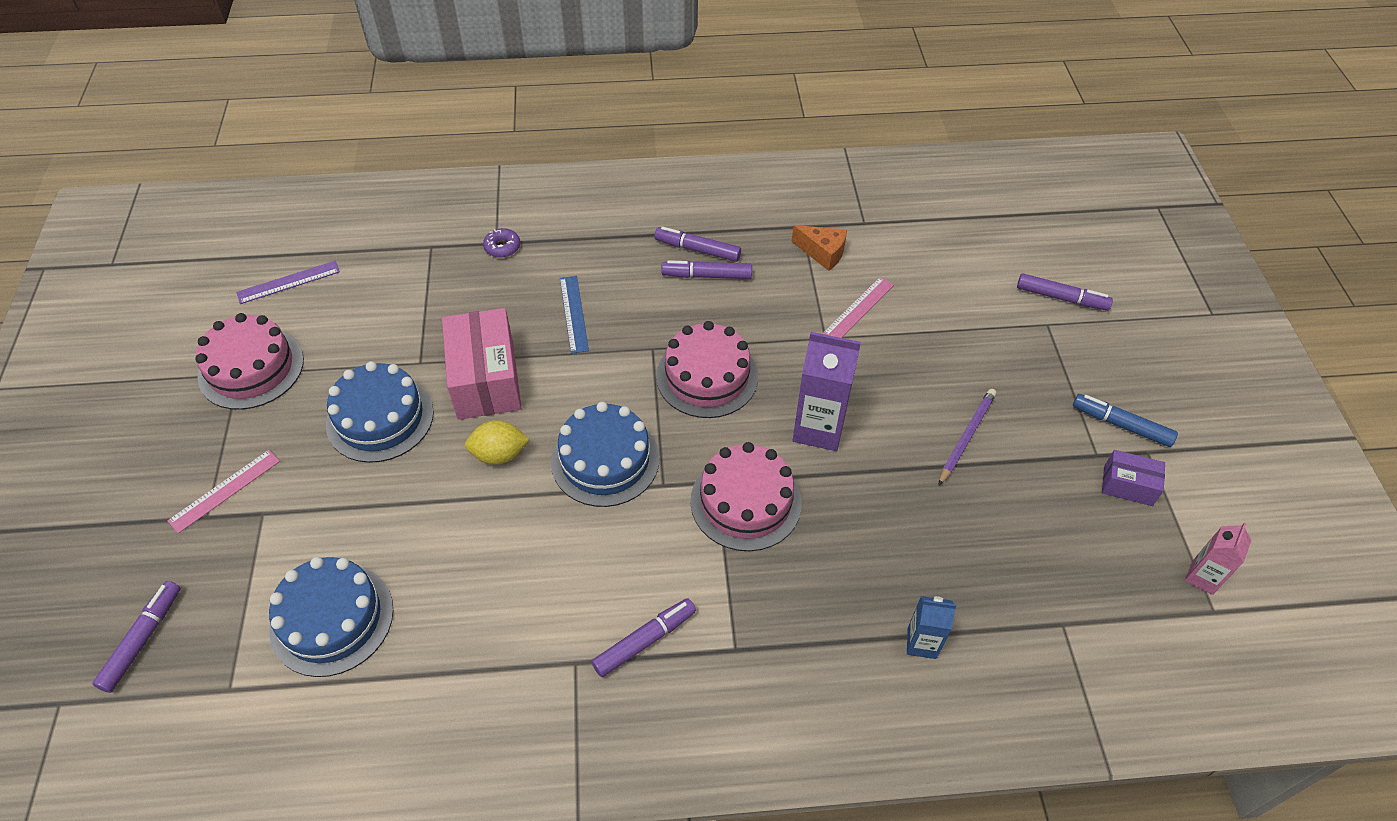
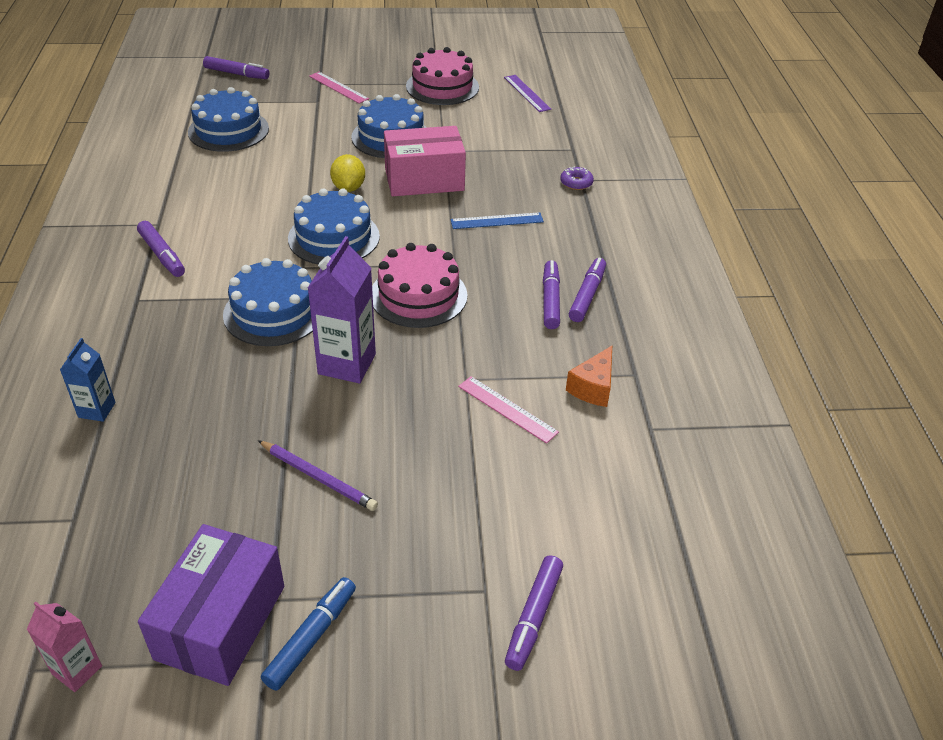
camera: 90 degrees right, 10 degrees down
pink cake [690,442,802,551] -> blue cake [223,258,313,346]
purple box [1102,450,1165,506] -> purple box [138,524,284,686], size x1.92

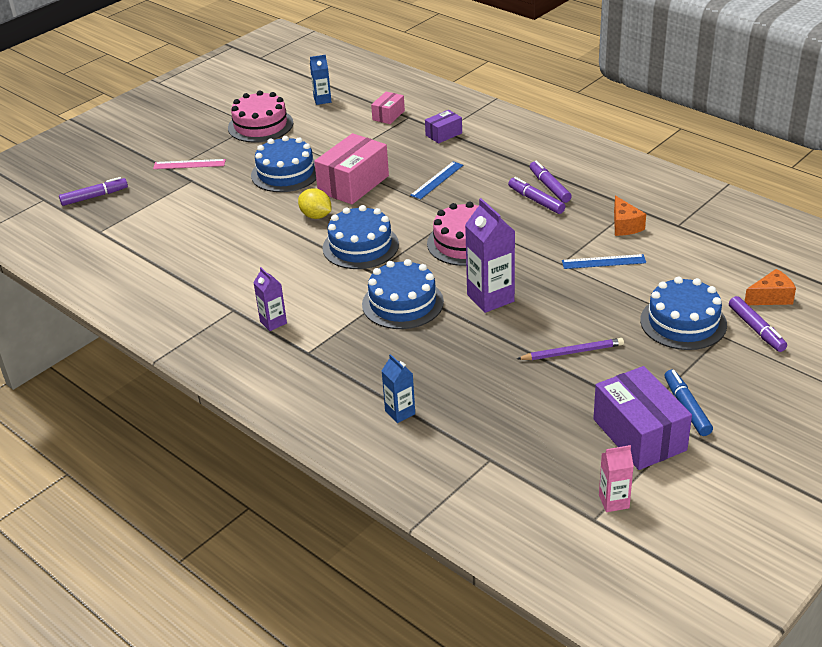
camera: 40 degrees left, 5 degrees down
purple marker [137,221,185,277] -> purple carton [253,267,287,331]
blue cake [188,87,269,152] -> blue cake moved to [640,277,727,350]
pink ruler [458,376,559,444] -> blue ruler [562,254,646,269]
purple ruler [504,75,551,112] -> blue carton [310,55,332,105]
purple donut [560,166,594,190] -> purple box [425,110,462,144]
none -> pink box [371,92,405,124]
none -> orange cheese [745,269,796,305]

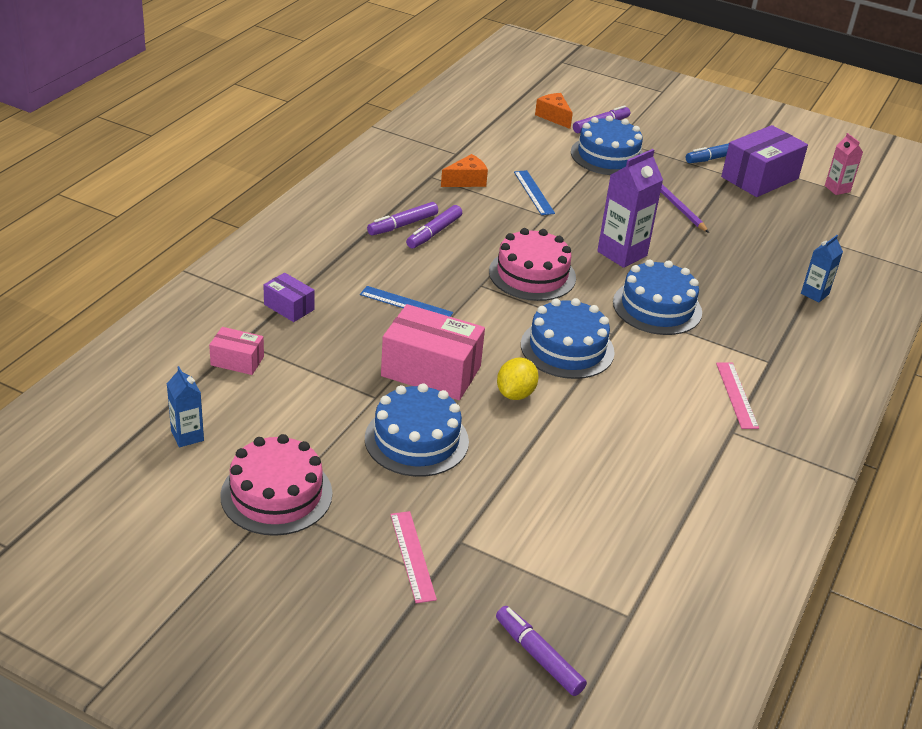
camera: 110 degrees left, 0 degrees up
purple carton [253,267,287,331] -> pink ruler [716,362,759,429]

